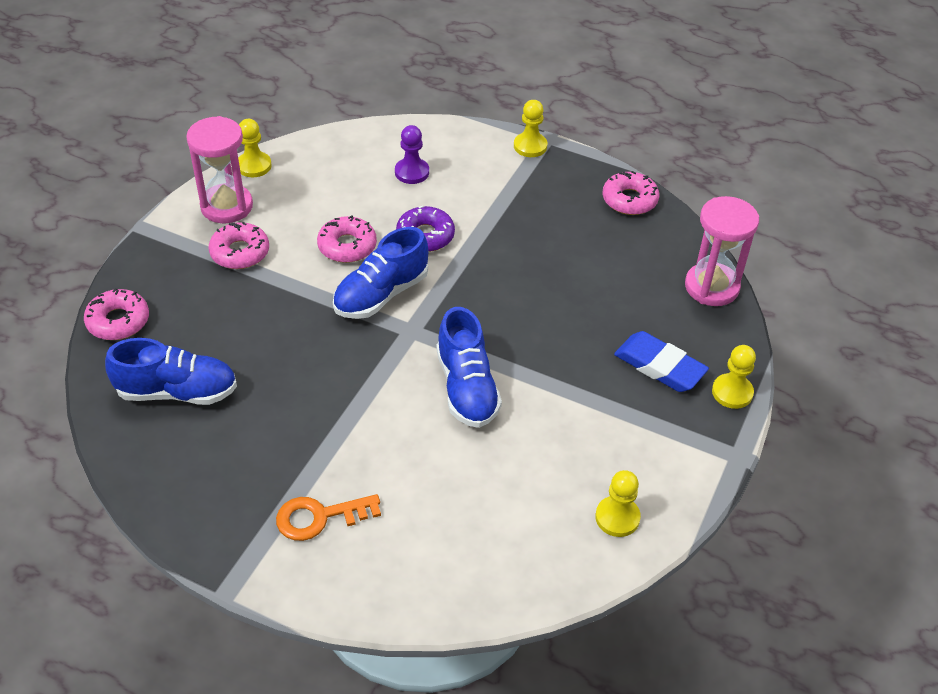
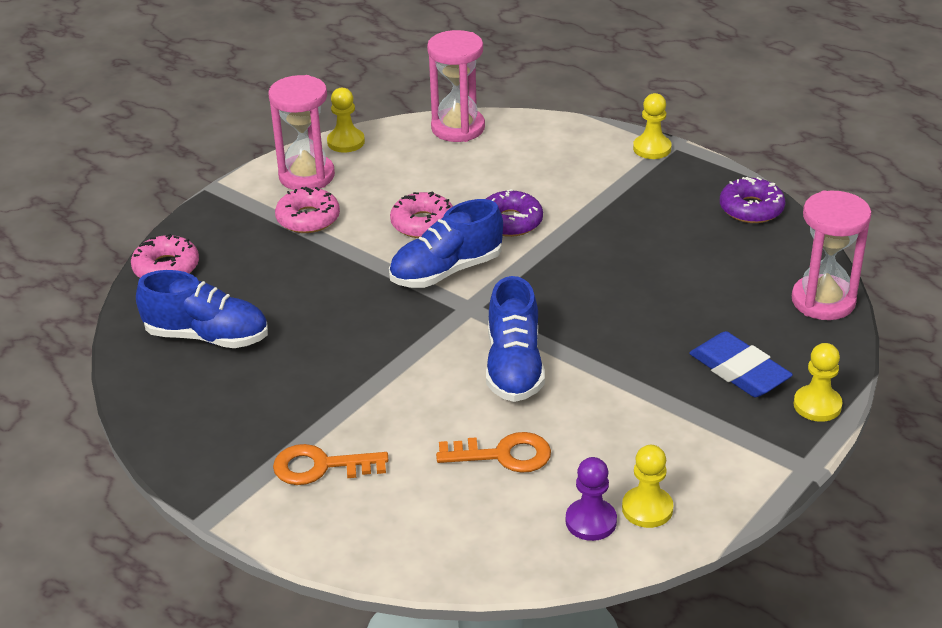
camera: 15 degrees right, 10 degrees down
purple pawn [395,125,429,184] -> purple pawn moved to [566,457,617,541]
pink donut [602,171,659,215] -> purple donut [720,177,785,223]
none -> pink hourglass [427,30,485,142]
none -> orange key [436,432,551,473]

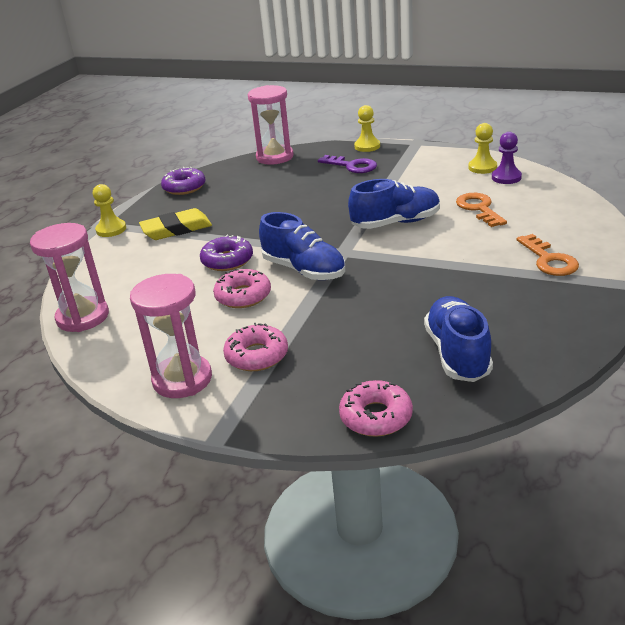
camera: 105 degrees left, 5 degrees down
yellow pawn [327,88,365,152] -> none
blue eraser [689,331,793,397] -> purple key [318,155,377,173]
none -> yellow eraser [139,208,212,240]

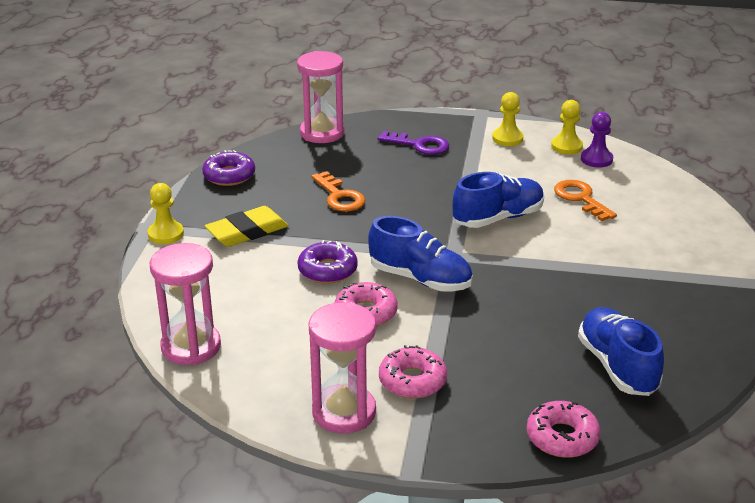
camera: 15 degrees left, 0 degrees up
yellow pawn [354,105,380,152] -> yellow pawn moved to [492,92,524,146]
orange key [516,234,579,276] -> orange key moved to [311,171,366,212]

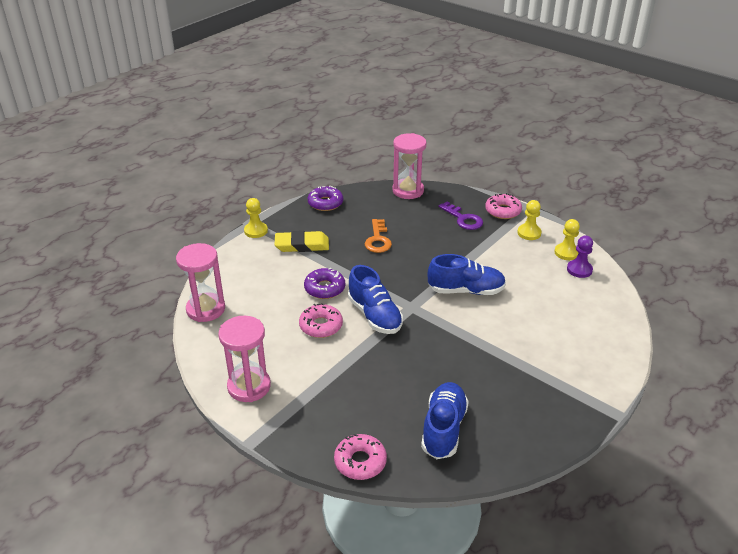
camera: 30 degrees right, 5 degrees up
pink donut [379,345,447,399] -> pink donut moved to [485,193,522,219]
orange key [554,180,617,221] -> none

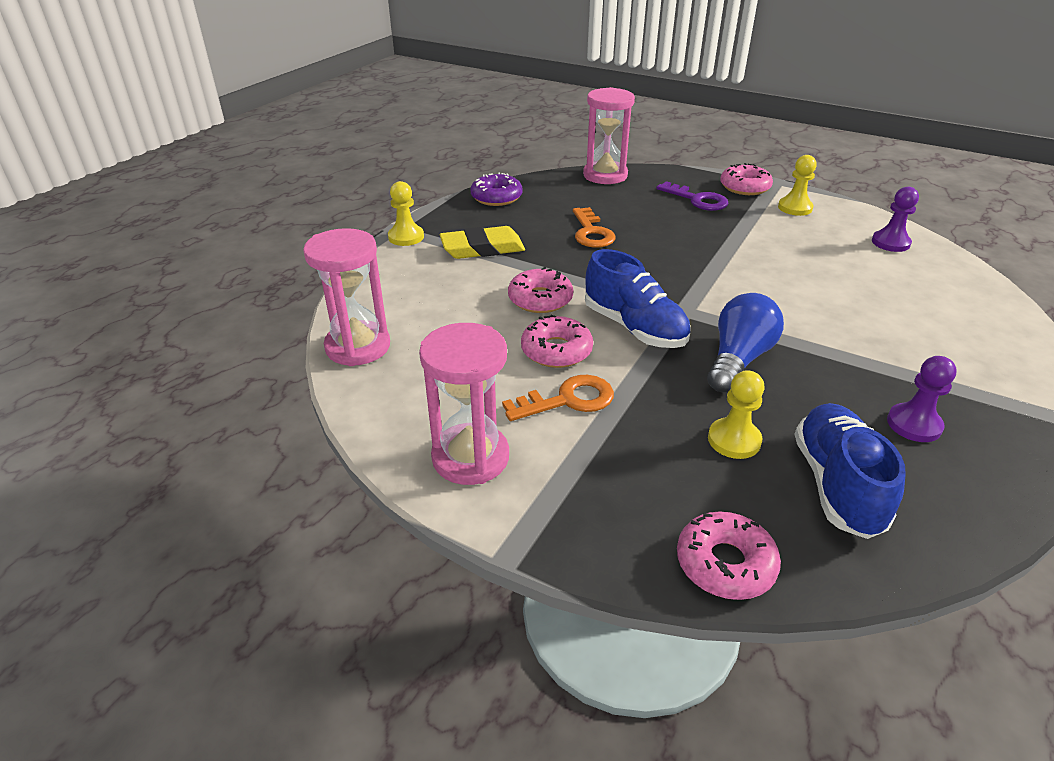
camera: 10 degrees left, 0 degrees up
purple donut [304,268,345,299] -> pink donut [508,267,573,313]
blue shoe [427,254,506,295] -> none
yellow pawn [554,219,580,260] -> yellow pawn moved to [708,370,765,459]
none -> orange key [502,375,614,421]
none -> blue light bulb [707,293,784,393]
none -> purple pawn [887,356,957,442]

